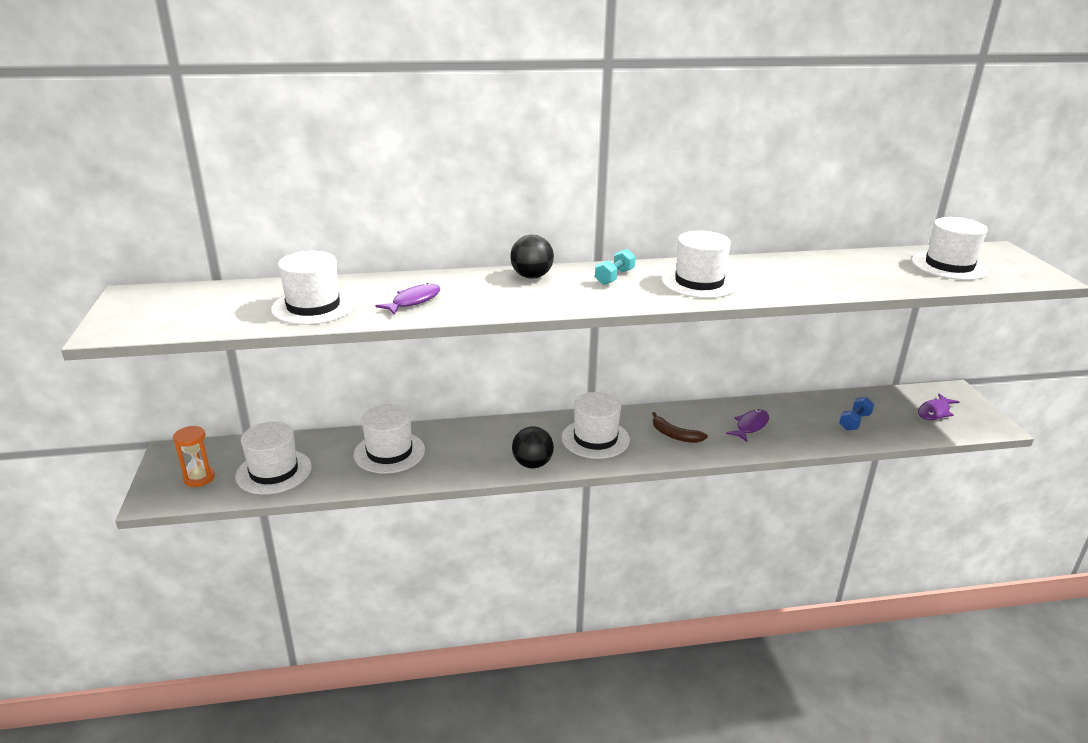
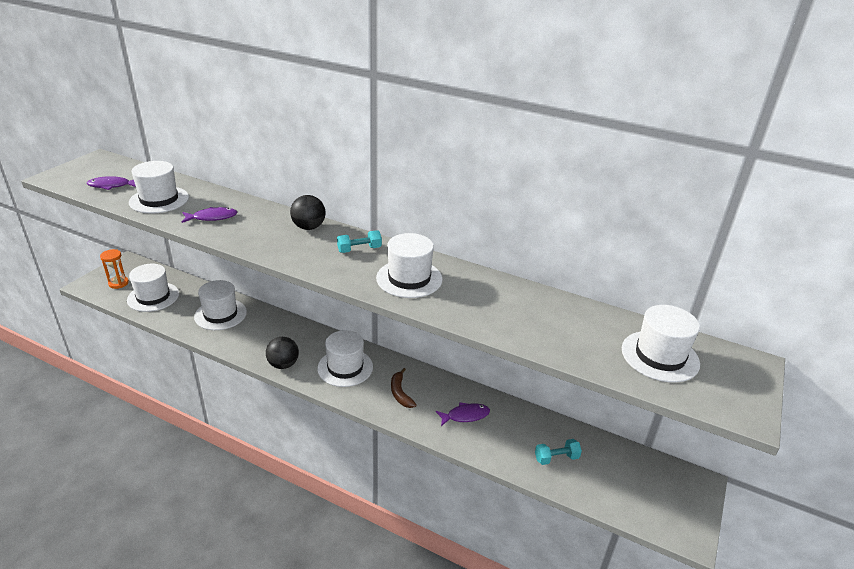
camera: 35 degrees right, 5 degrees up
blue dumbbell [839,397,874,431] -> turquoise dumbbell [535,439,582,465]
purple fish [918,393,959,420] -> purple fish moved to [87,176,136,190]

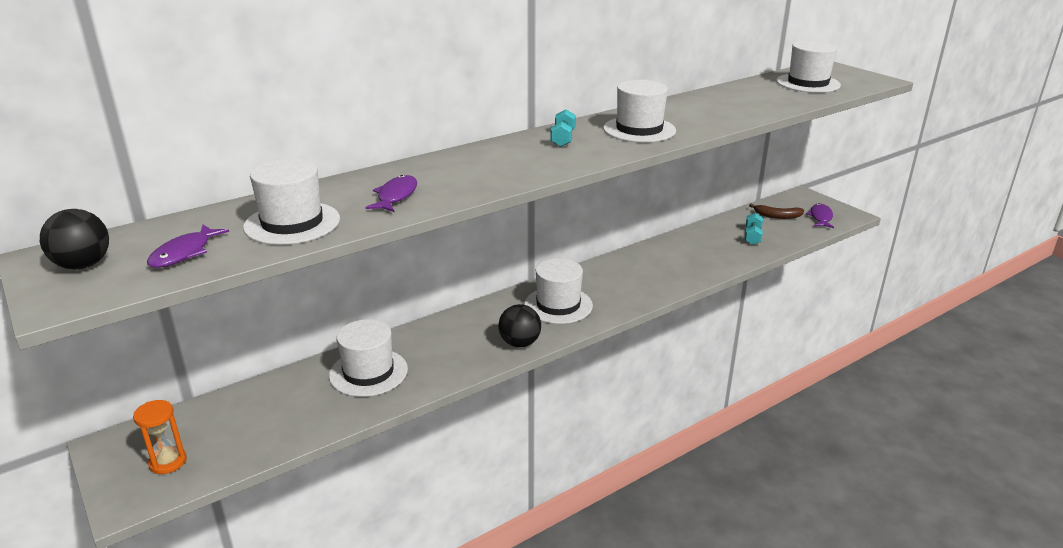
camera: 60 degrees left, 5 degrees down
white hat [127,263,179,312] -> none
black ball [290,195,326,230] -> black ball moved to [40,209,109,270]
brown banana [391,368,417,408] -> brown banana moved to [749,204,804,219]
purple fish [436,402,490,426] -> purple fish moved to [806,204,834,228]

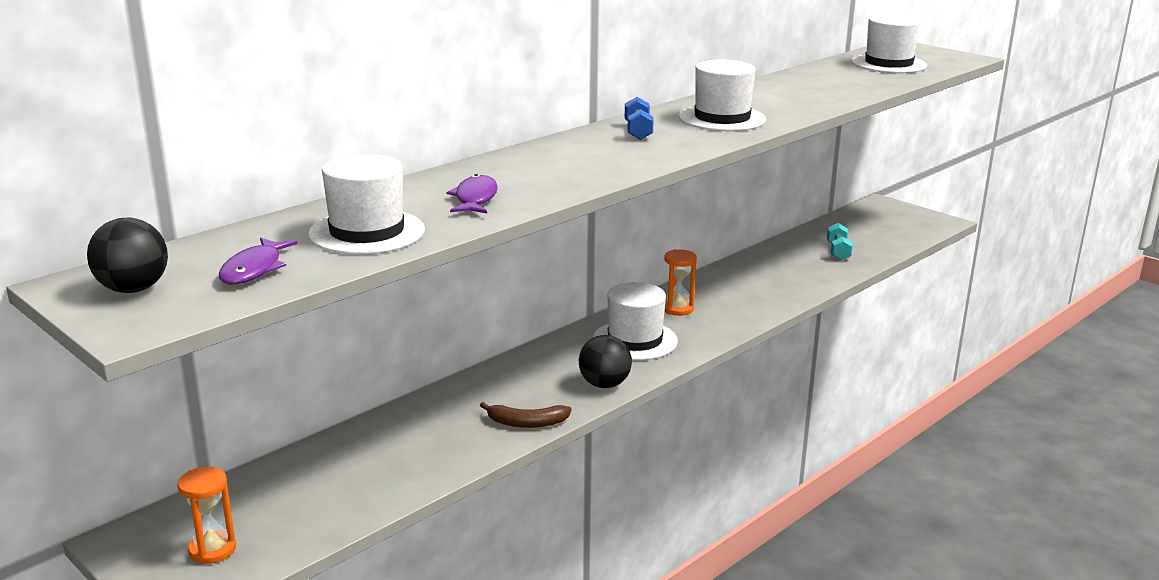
camera: 10 degrees left, 5 degrees down
white hat [329,319,408,397] -> none
turquoise dumbbell [550,109,576,147] -> blue dumbbell [625,97,654,140]
brown banana [749,204,804,219] -> brown banana moved to [480,402,572,428]
purple fish [806,204,834,228] -> none
none -> orange hourglass [664,249,697,316]

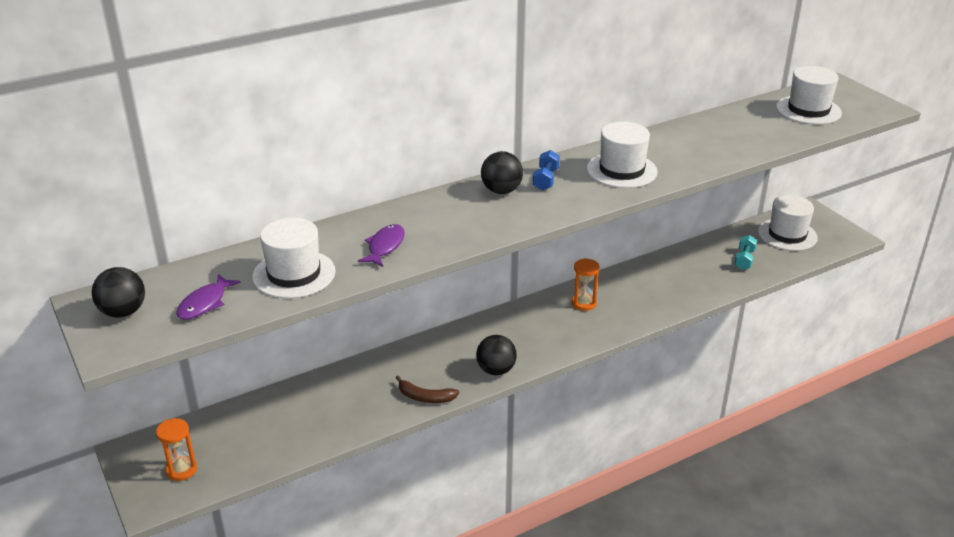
camera: 15 degrees right, 10 degrees up
white hat [593,282,678,360] -> white hat moved to [758,195,818,251]
none -> black ball [481,151,523,194]

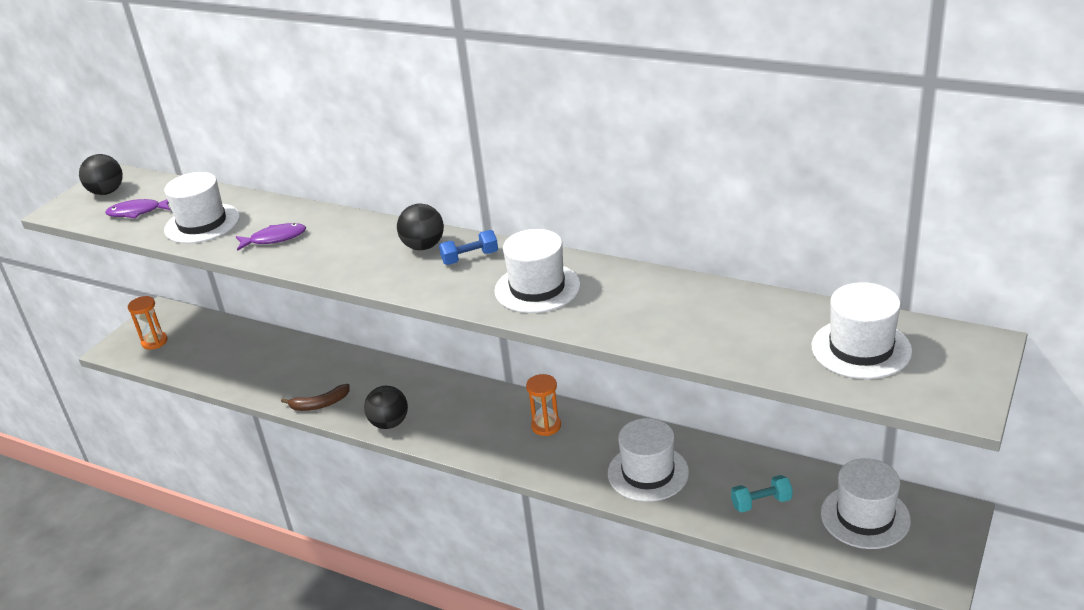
camera: 60 degrees right, 0 degrees up
brown banana [396,375,459,403] -> brown banana turned 90 degrees counterclockwise [281,384,350,411]
none -> white hat [608,418,689,502]

